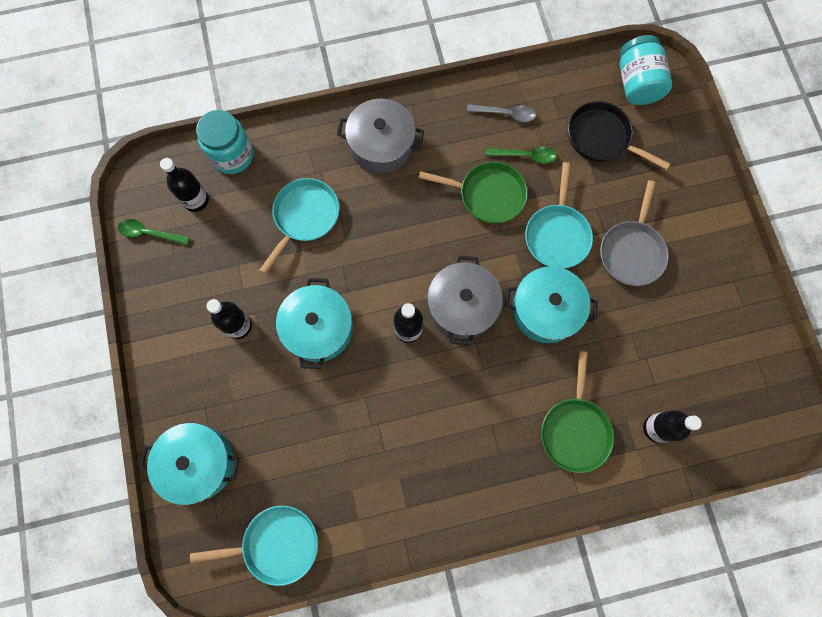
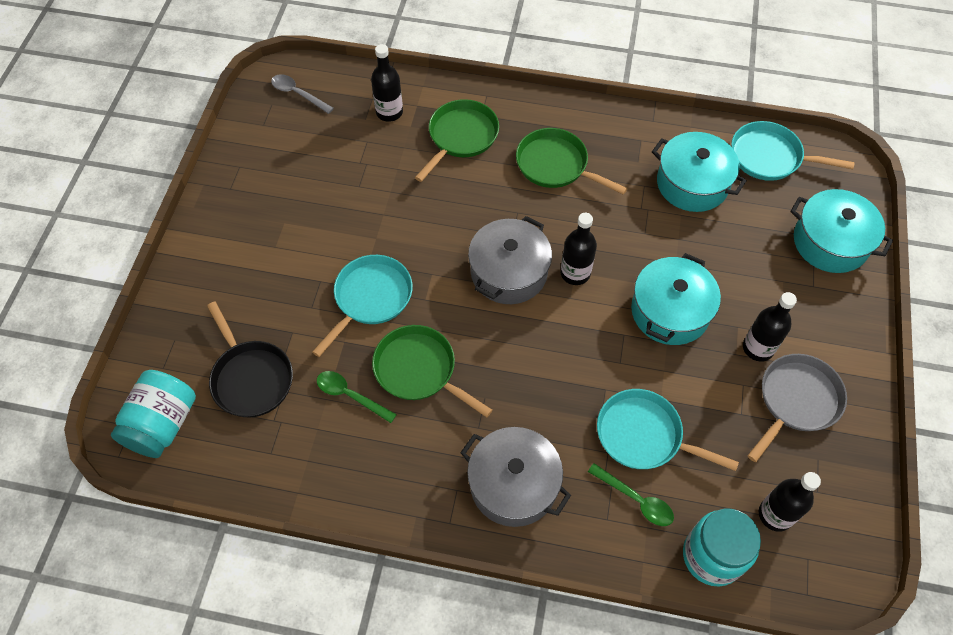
camera: 155 degrees left, 15 degrees down
green spoon [118,219,190,245] -> green spoon moved to [588,463,674,526]
turquoise pan [259,178,339,274] -> turquoise pan turned 60 degrees clockwise [597,389,739,471]
grey spoon [467,104,536,122] -> grey spoon moved to [271,74,334,114]
turquoise pot [505,266,598,343] -> turquoise pot moved to [652,132,747,212]
grey pan [600,180,669,286] -> grey pan moved to [748,354,847,462]
none -> green pan [516,128,628,195]

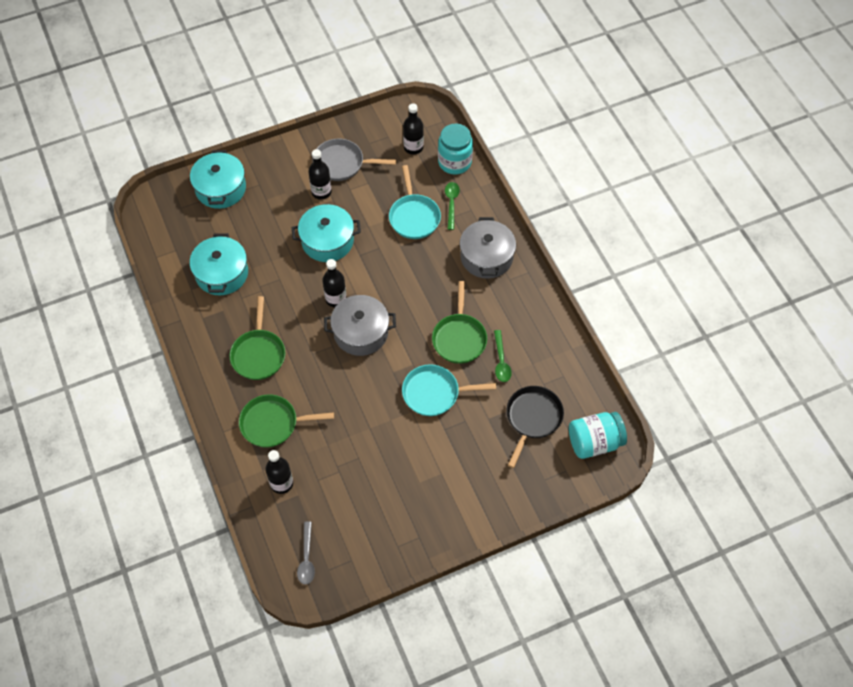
camera: 125 degrees left, 0 degrees up
turquoise pan [731,121,855,181] -> none

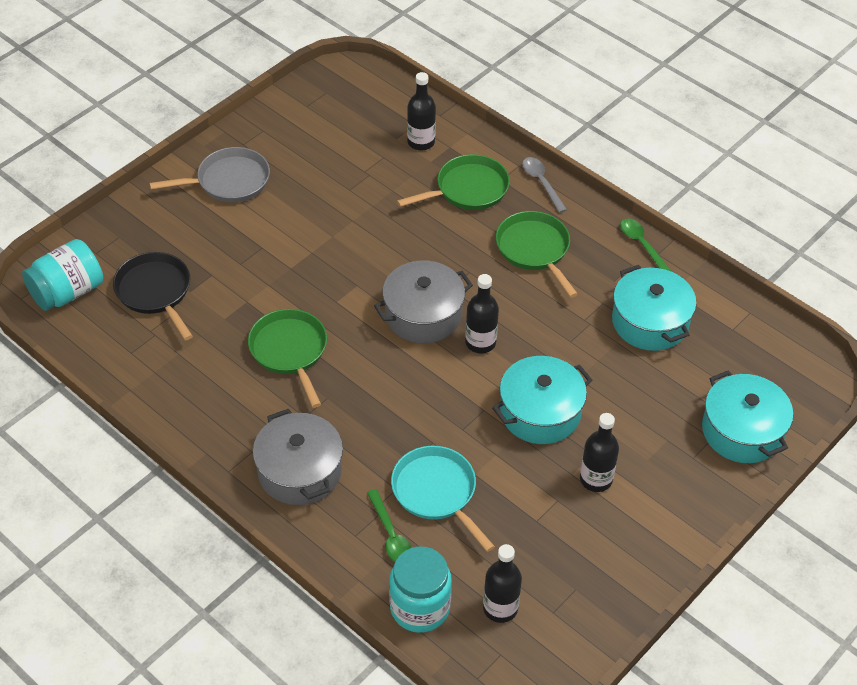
camera: 155 degrees right, 10 degrees down
grey spoon [297,521,315,585] -> grey spoon moved to [522,157,567,213]
grey pan [312,139,396,181] -> grey pan moved to [149,147,270,202]
turquoise pan [402,364,496,416] -> none
green spoon [494,330,512,382] -> green spoon moved to [620,218,672,272]
black pan [507,386,564,468] -> black pan turned 150 degrees clockwise [113,252,193,340]

